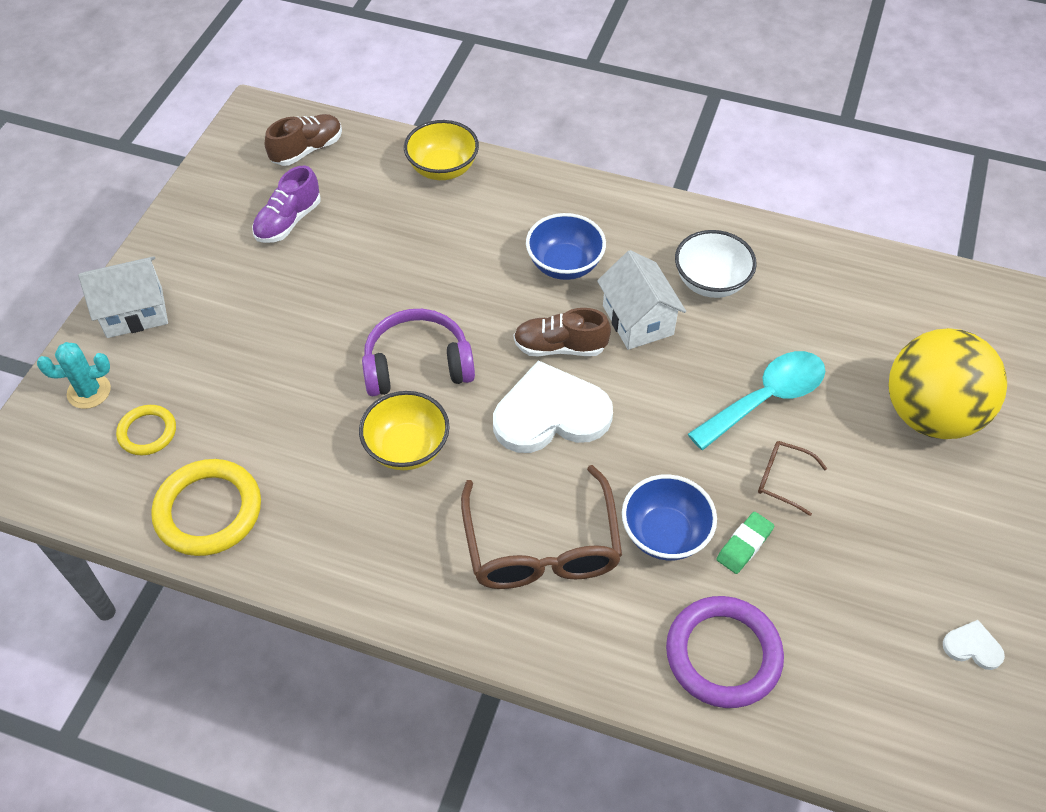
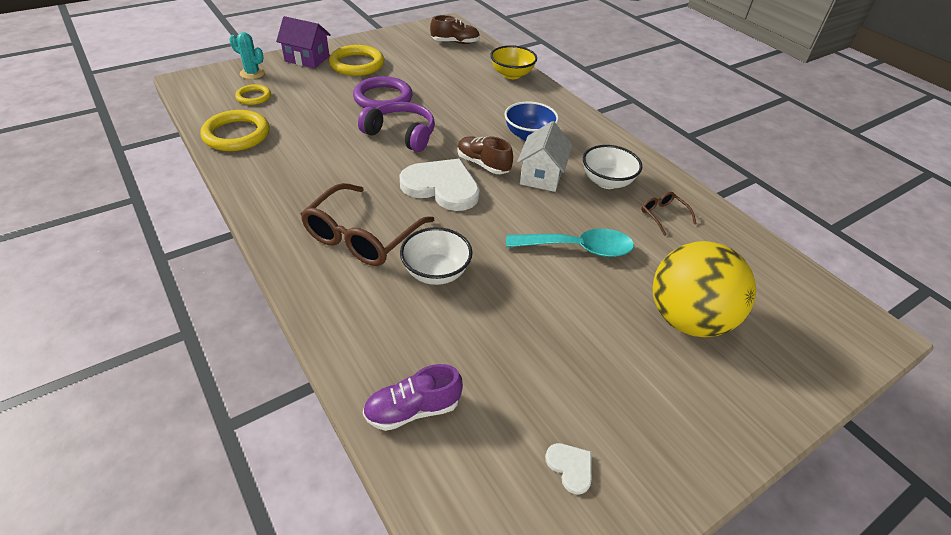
camera: 35 degrees right, 10 degrees down
white house [78,256,168,338] -> purple house [276,16,331,68]
purple shoe [252,166,321,243] -> purple shoe moved to [363,364,463,431]
yellow bowl [359,391,450,470] -> none
blue bowl [622,474,717,561] -> white bowl [400,227,472,285]
purple ring [666,596,784,708] -> purple ring moved to [353,76,413,109]
green eraser [717,512,774,574] -> none
brown glasses [758,441,827,516] -> brown glasses moved to [641,192,697,236]
none -> yellow ring [329,45,384,76]

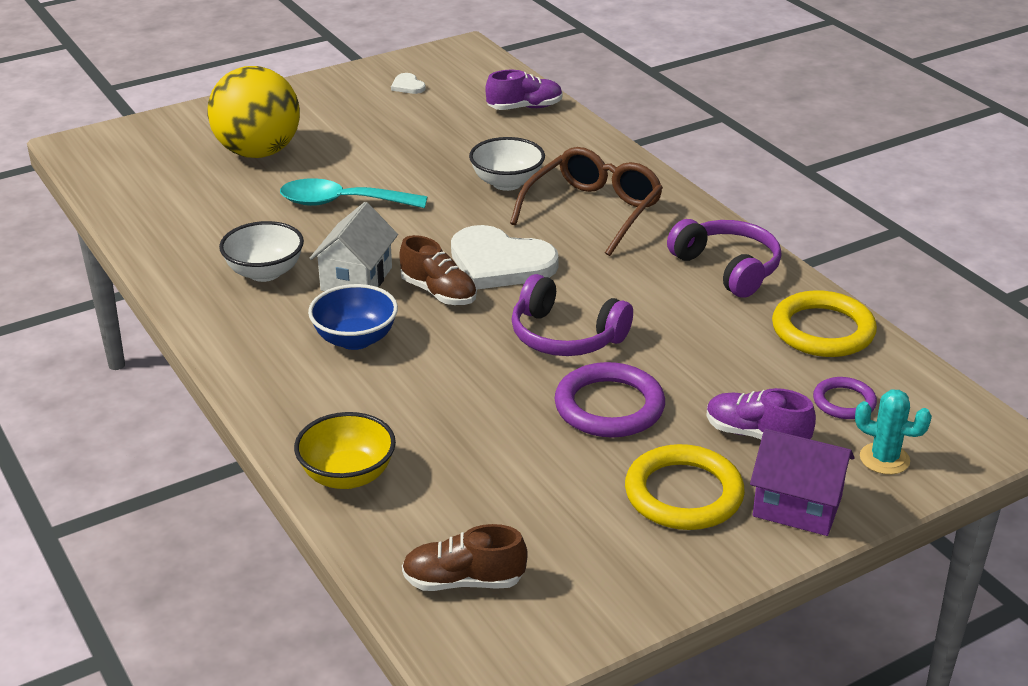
camera: 175 degrees left, 10 degrees down
yellow ring [235,84,271,105] -> purple ring [813,377,877,419]
brown glasses [641,192,697,236] -> none
none -> purple headphones [667,219,781,298]
none -> purple shoe [706,388,816,439]

